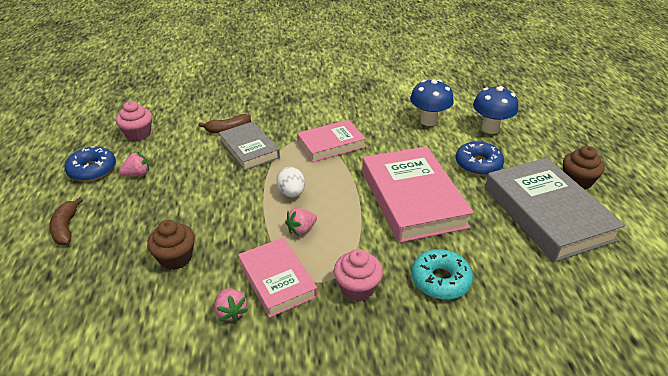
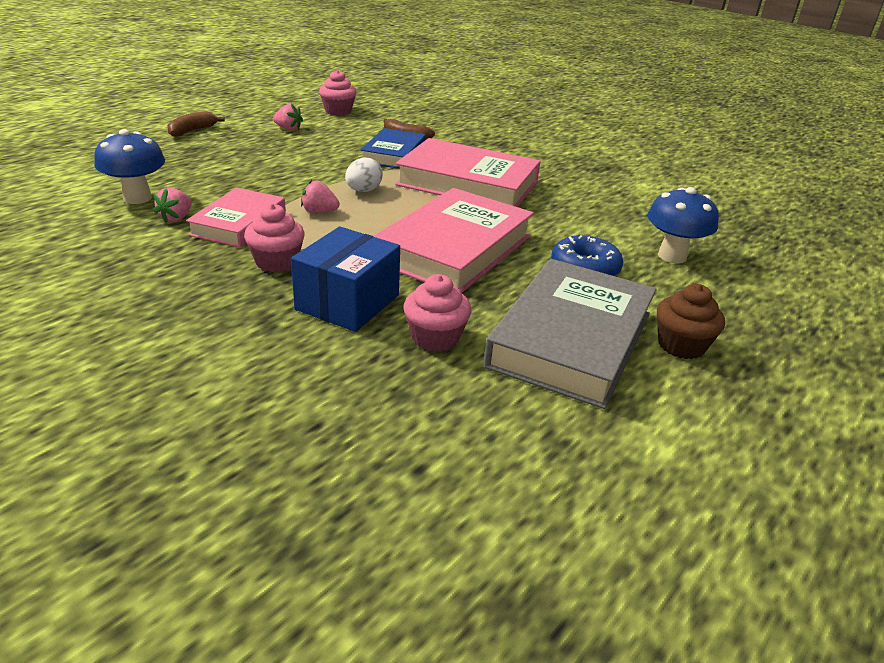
camera: 45 degrees right, 5 degrees down
blue donut [64,146,116,182] -> none
brown cupcake [147,220,195,270] -> none
grey book [219,122,280,171] -> blue book [361,128,426,169]
pink book [297,120,366,162] -> pink book [395,138,541,207], size x1.66
blue mushroom [410,79,454,126] -> blue mushroom moved to [94,129,165,204]
turquoise donut [411,249,473,300] -> blue box [291,226,400,332]
none -> pink cupcake [404,274,471,352]

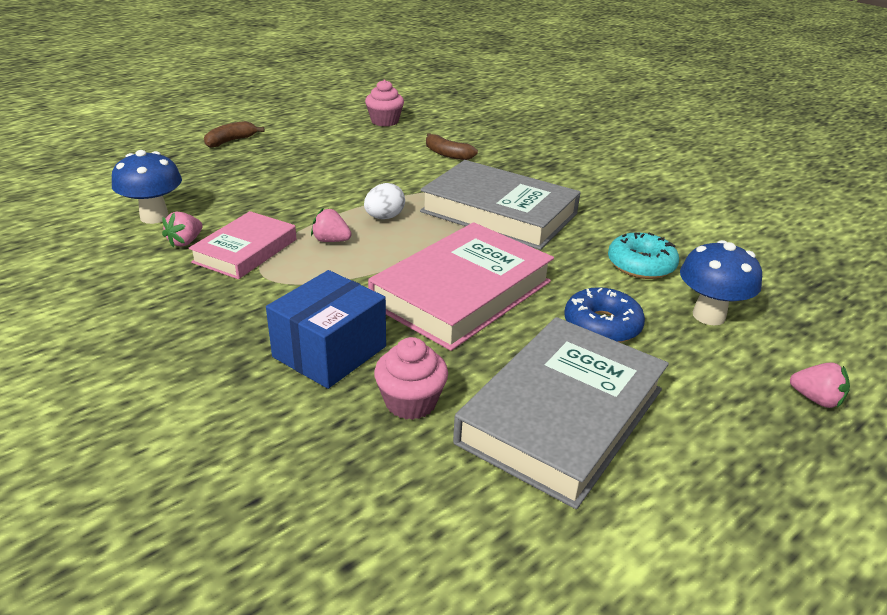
camera: 10 degrees right, 0 degrees up
pink cupcake [244,204,305,272] -> none
pink strawberry [273,104,303,131] -> pink strawberry moved to [790,362,850,408]
blue book [361,128,426,169] -> none
pink book [395,138,541,207] -> grey book [420,160,581,250]
brown cupcake [657,284,725,359] -> none
none -> turquoise donut [608,232,679,279]

